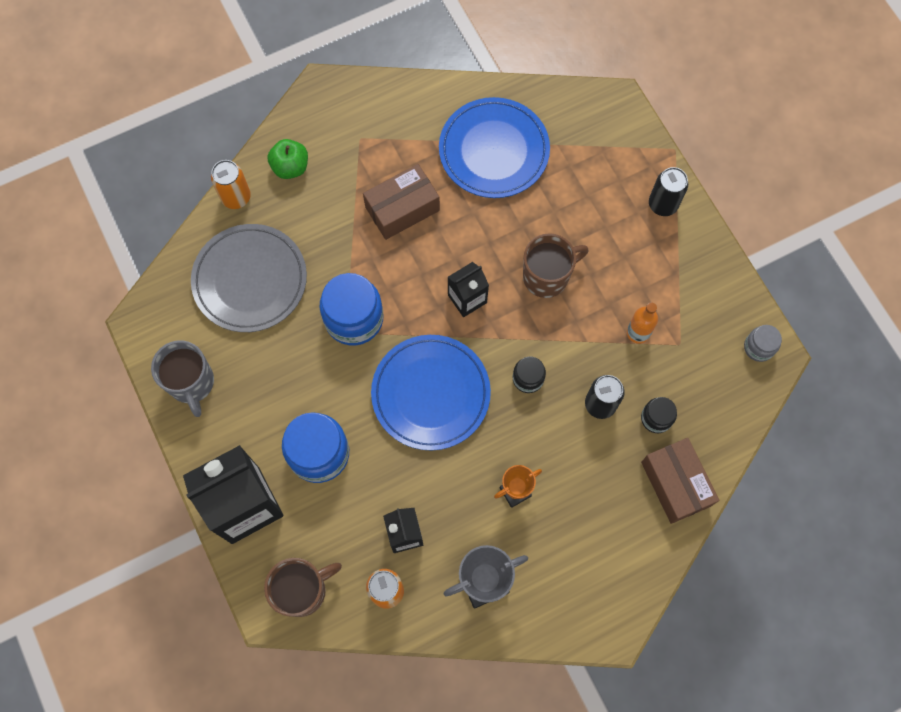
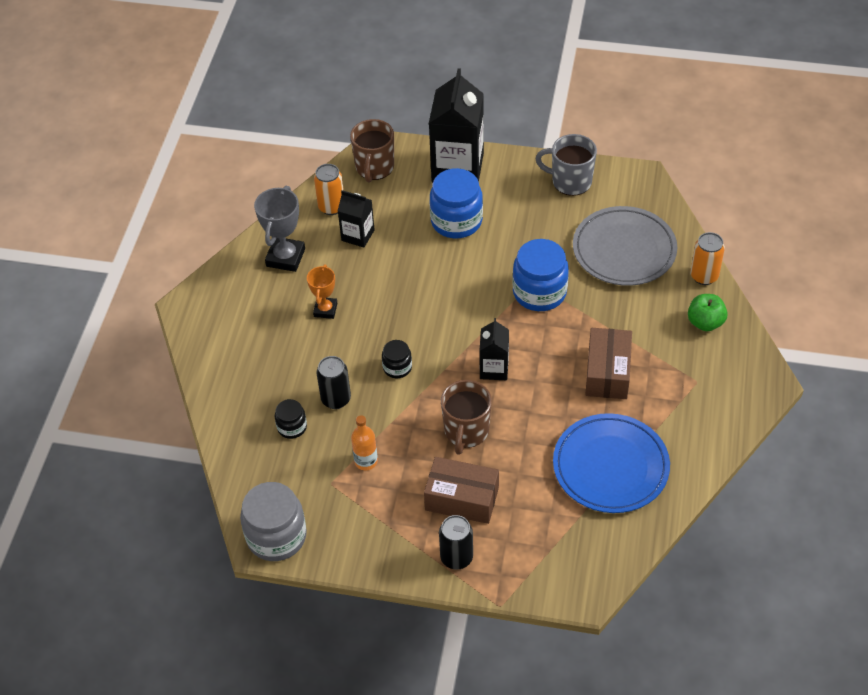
camera: 130 degrees right, 20 degrees down
blue plate [371,335,491,451] -> none
brown box [641,438,719,524] -> brown box moved to [424,457,499,524]
grey jar [744,325,782,362] -> grey jar [240,482,307,561], size x1.91

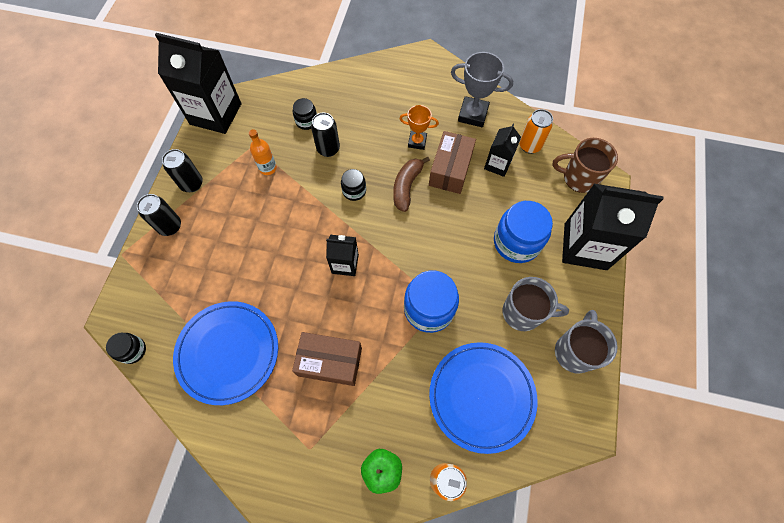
camera: 90 degrees right, 15 degrees up
grey jar [240,482,307,561] -> black carton [155,33,241,134]
brown box [424,457,499,524] -> brown box moved to [429,131,476,194]
brown mug [441,380,492,455] -> none
grey plate [573,206,677,286] -> blue plate [429,342,538,454]
none -> black jar [106,333,146,364]
none -> black can [162,149,203,192]
none -> brown banana [393,157,430,212]
none -> grey mug [503,277,569,331]

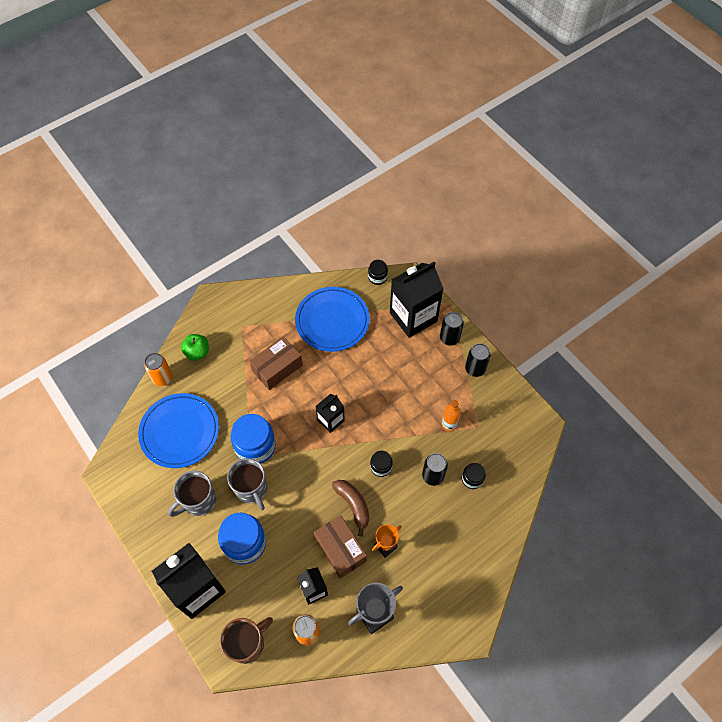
camera: 130 degrees right, 5 degrees down
black carton [155,33,241,134] -> black carton moved to [390,262,444,338]
grey mug [555,310,617,373] -> grey mug moved to [227,458,267,510]

